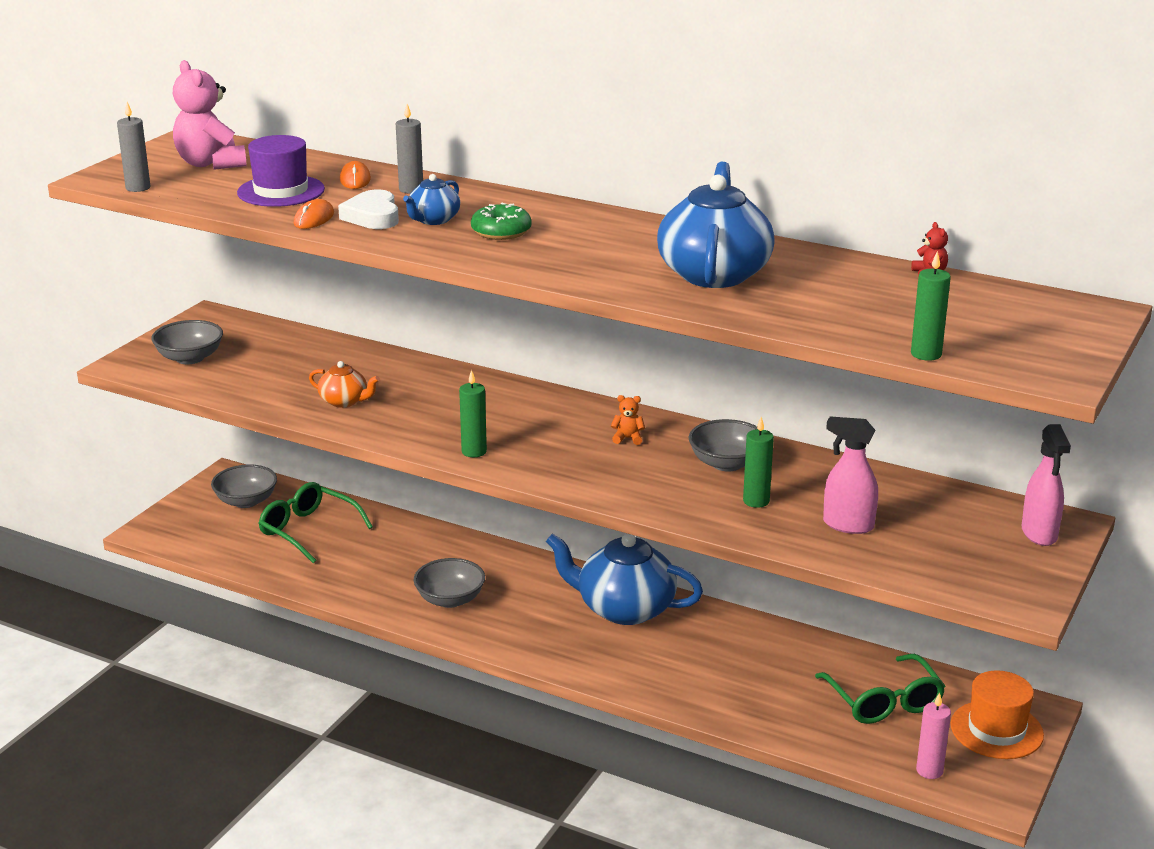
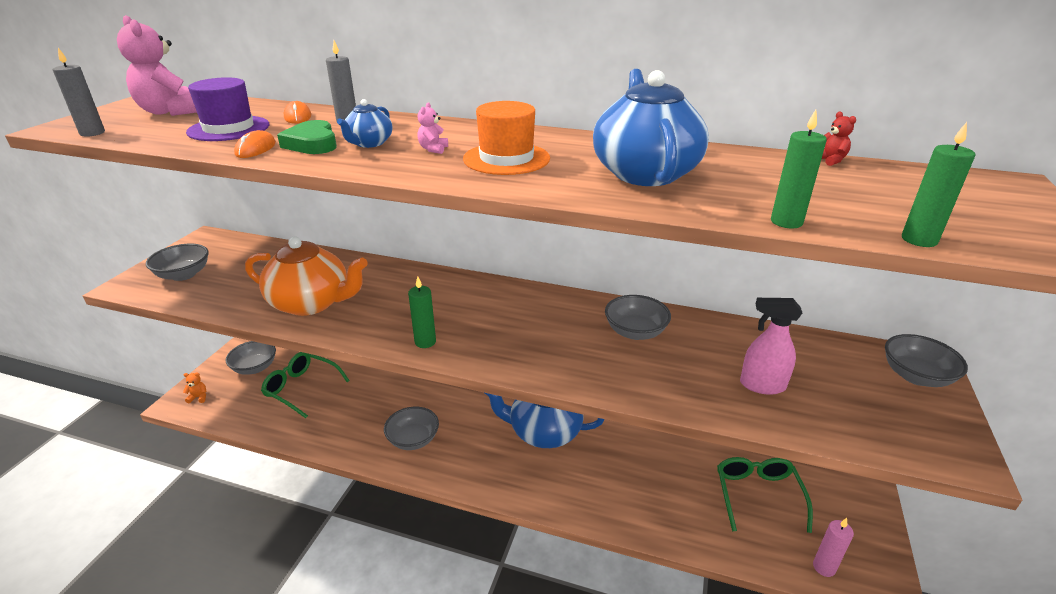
camera: 10 degrees left, 5 degrees up
orange teapot [309,361,380,408] -> orange teapot [245,237,368,316], size x2.04
white heart [338,190,399,229] -> green heart [277,120,337,154]
green donut [471,203,532,240] -> pink teddy bear [417,102,448,154]
orange teddy bear [611,395,645,445] -> orange teddy bear moved to [183,373,207,403]
green candle [743,417,774,508] -> green candle moved to [771,110,827,228]
green glasses [815,654,945,724] -> green glasses turned 150 degrees counterclockwise [717,457,813,533]
orange hat [951,670,1044,759] -> orange hat moved to [463,101,550,175]
pink spray bottle [1022,424,1071,546] -> grey bowl [885,334,968,387]

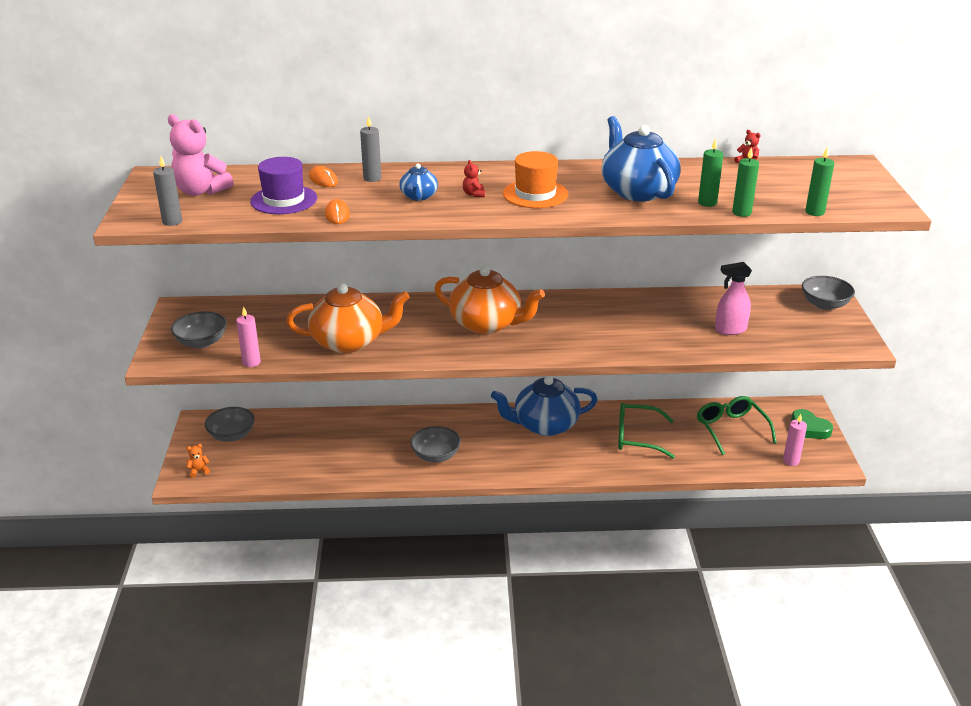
camera: 20 degrees left, 0 degrees up
green glasses [261,352,350,418] -> green glasses moved to [618,403,675,459]
green heart [277,120,337,154] -> green heart moved to [791,409,833,439]
green candle [408,277,436,348] -> green candle moved to [698,138,724,207]
pink teddy bear [417,102,448,154] -> red teddy bear [463,160,485,197]
grey bowl [605,295,671,340] -> none
none -> pink candle [236,306,261,367]
none -> orange teapot [434,266,545,334]

